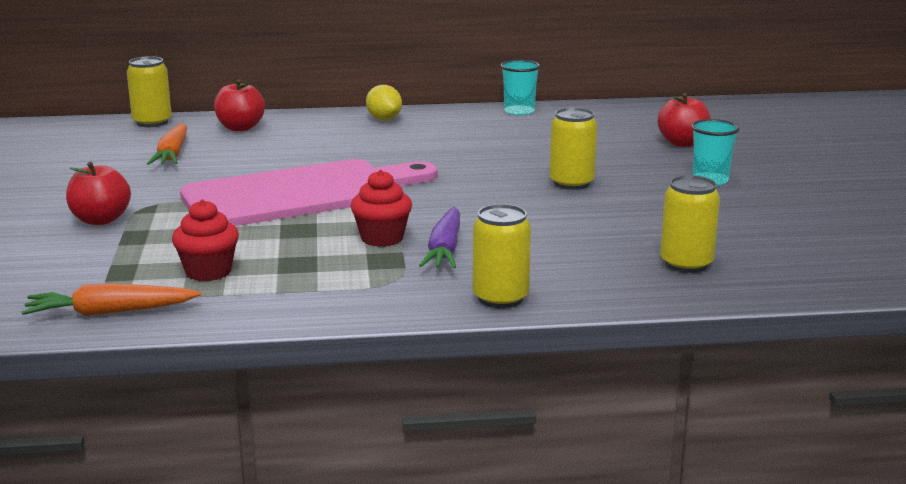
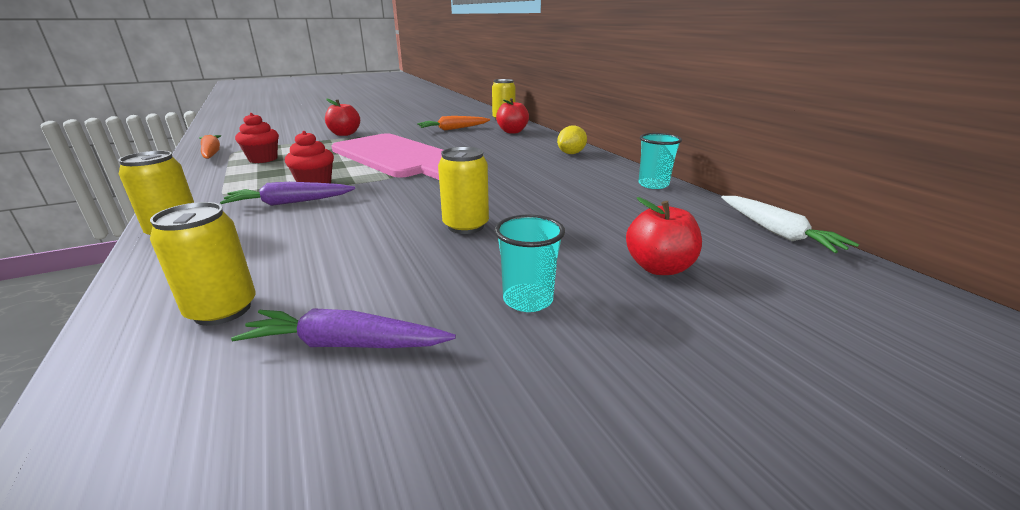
camera: 70 degrees right, 5 degrees up
none -> purple carrot [231,308,456,348]
none -> white carrot [721,196,859,253]

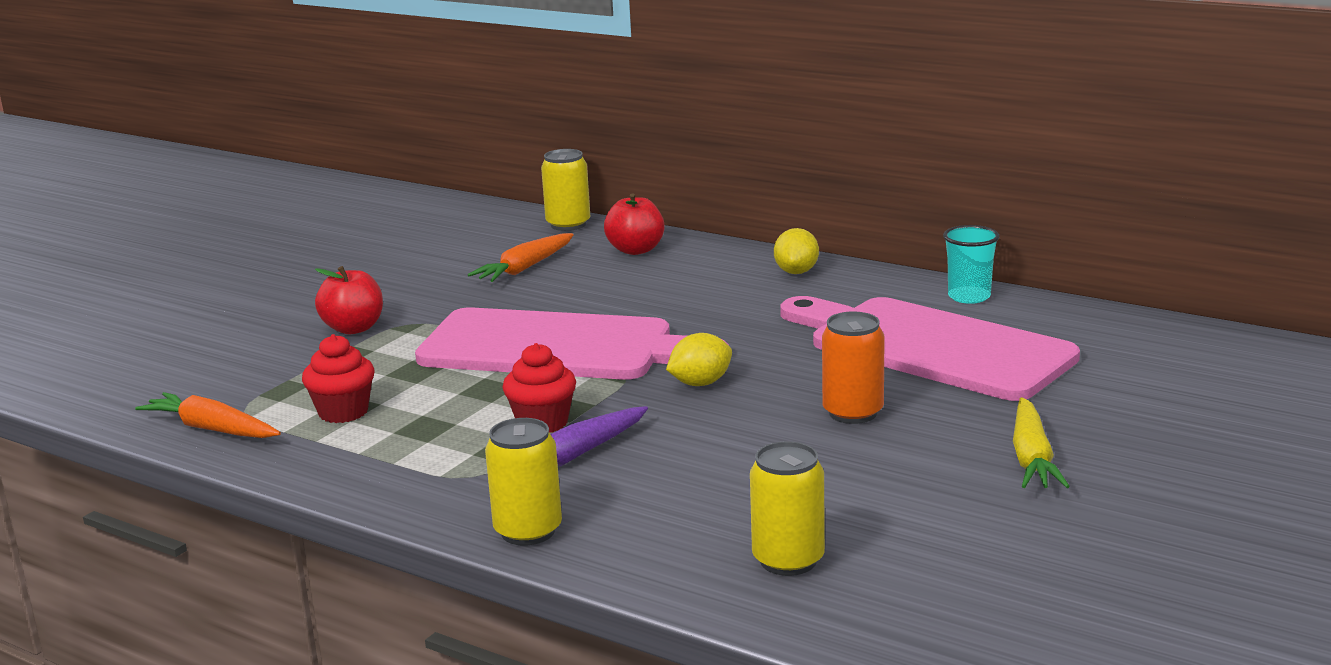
camera: 30 degrees left, 5 degrees down
purple carrot [231,308,456,348] -> none
yellow can [438,147,489,234] -> orange can [822,312,885,424]
turquoise cup [494,214,565,312] -> yellow carrot [1013,397,1070,488]
red apple [626,197,702,275] -> none
white carrot [721,196,859,253] -> none
none -> yellow lemon [666,333,732,386]
none -> pink cutting board [780,296,1080,401]

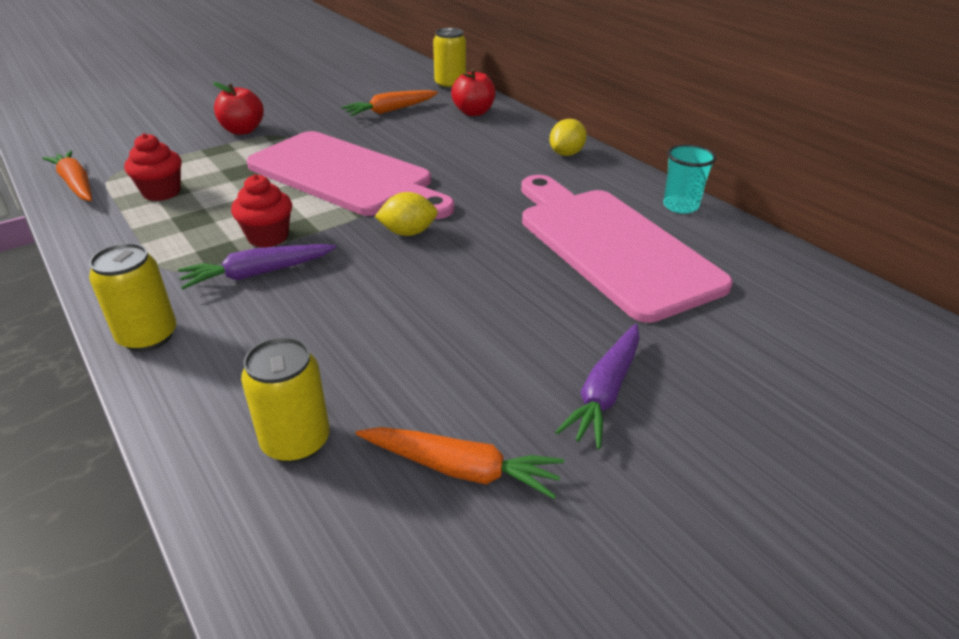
camera: 20 degrees right, 15 degrees up
orange can [822,312,885,424] -> none
yellow carrot [1013,397,1070,488] -> purple carrot [555,324,640,449]
none -> orange carrot [356,427,564,499]

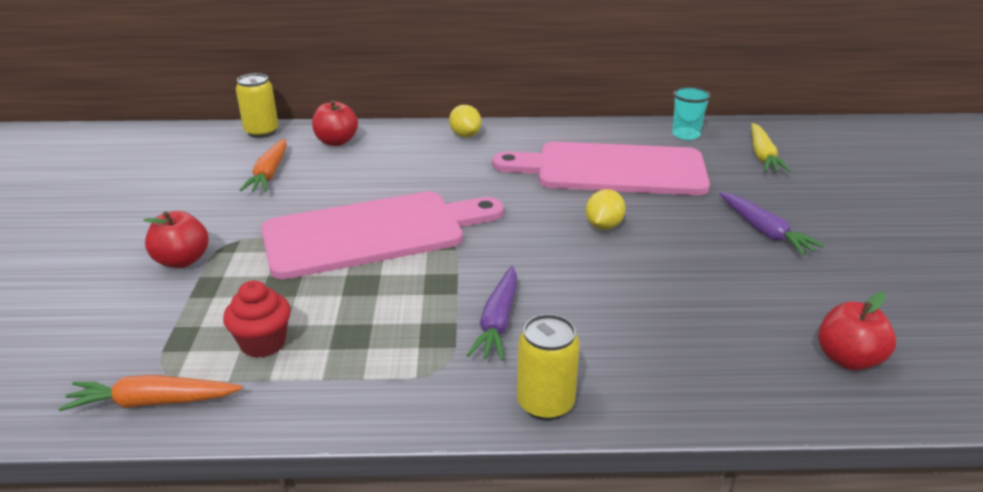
camera: 55 degrees left, 5 degrees down
red cupcake [231,174,292,248] -> none
yellow can [241,337,330,463] -> none
orange carrot [356,427,564,499] -> none
yellow lemon [375,192,438,236] -> yellow lemon moved to [586,189,626,230]
turquoise cup [663,144,717,214] -> turquoise cup moved to [672,87,711,140]
none -> yellow carrot [751,123,791,172]
none -> red apple [818,292,896,371]

